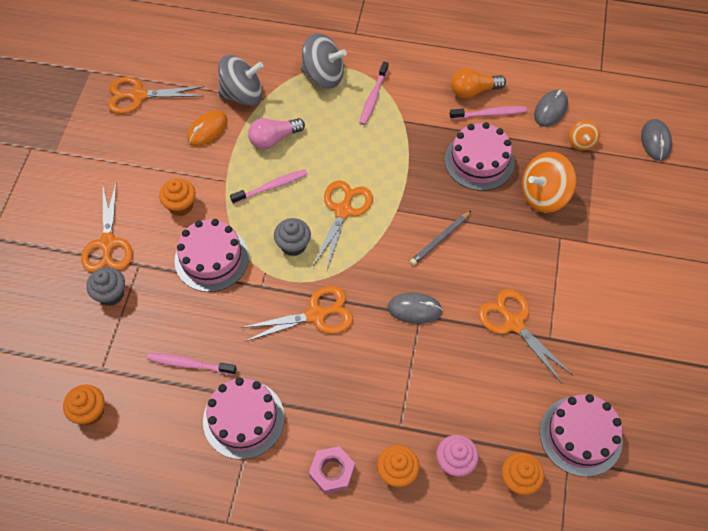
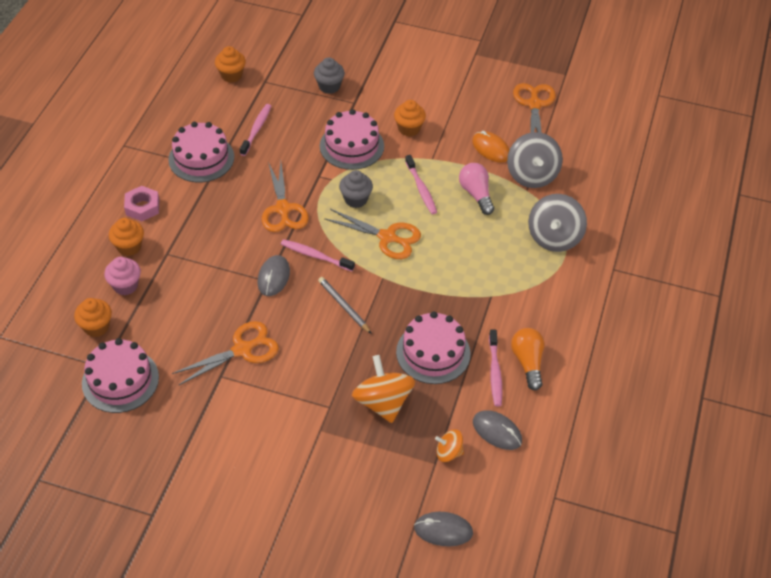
camera: 95 degrees right, 10 degrees down
orange scissors [81,184,133,273] -> none
pink toothbrush [359,61,388,125] -> pink toothbrush moved to [281,239,355,271]

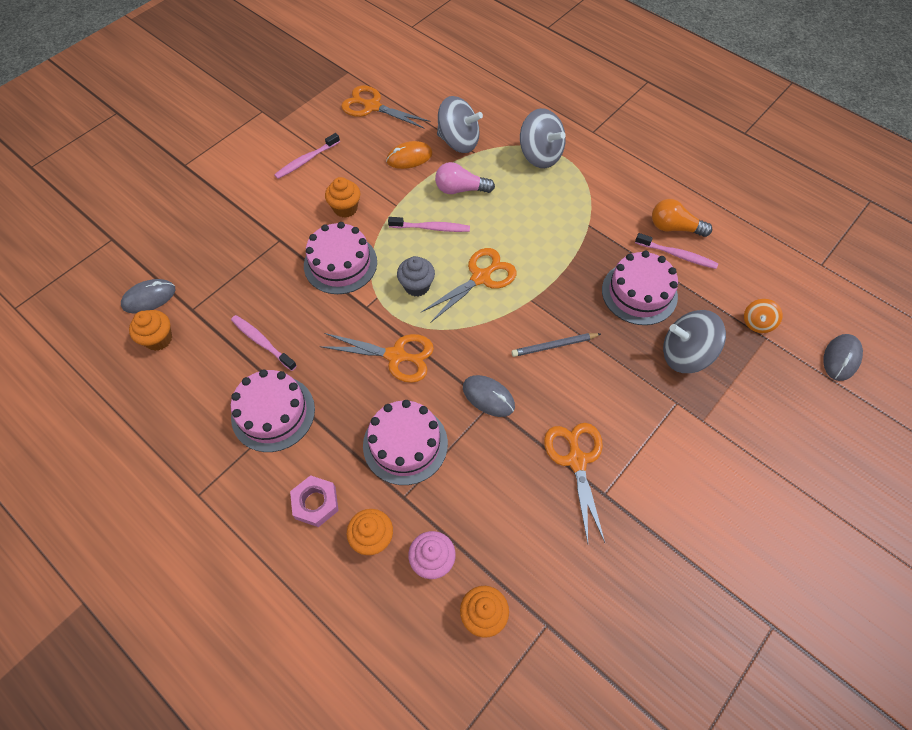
camera: 65 degrees left, 10 degrees up
pink cake [82,338,159,413] -> pink cake moved to [363,400,448,485]
pink toothbrush [281,239,355,271] -> pink toothbrush moved to [274,133,340,179]
grey cupcake [314,57,345,94] -> none
orange spinning top [352,355,416,423] -> grey spinning top [663,310,726,373]
grey mouse [473,410,522,450] -> grey mouse moved to [121,279,175,314]

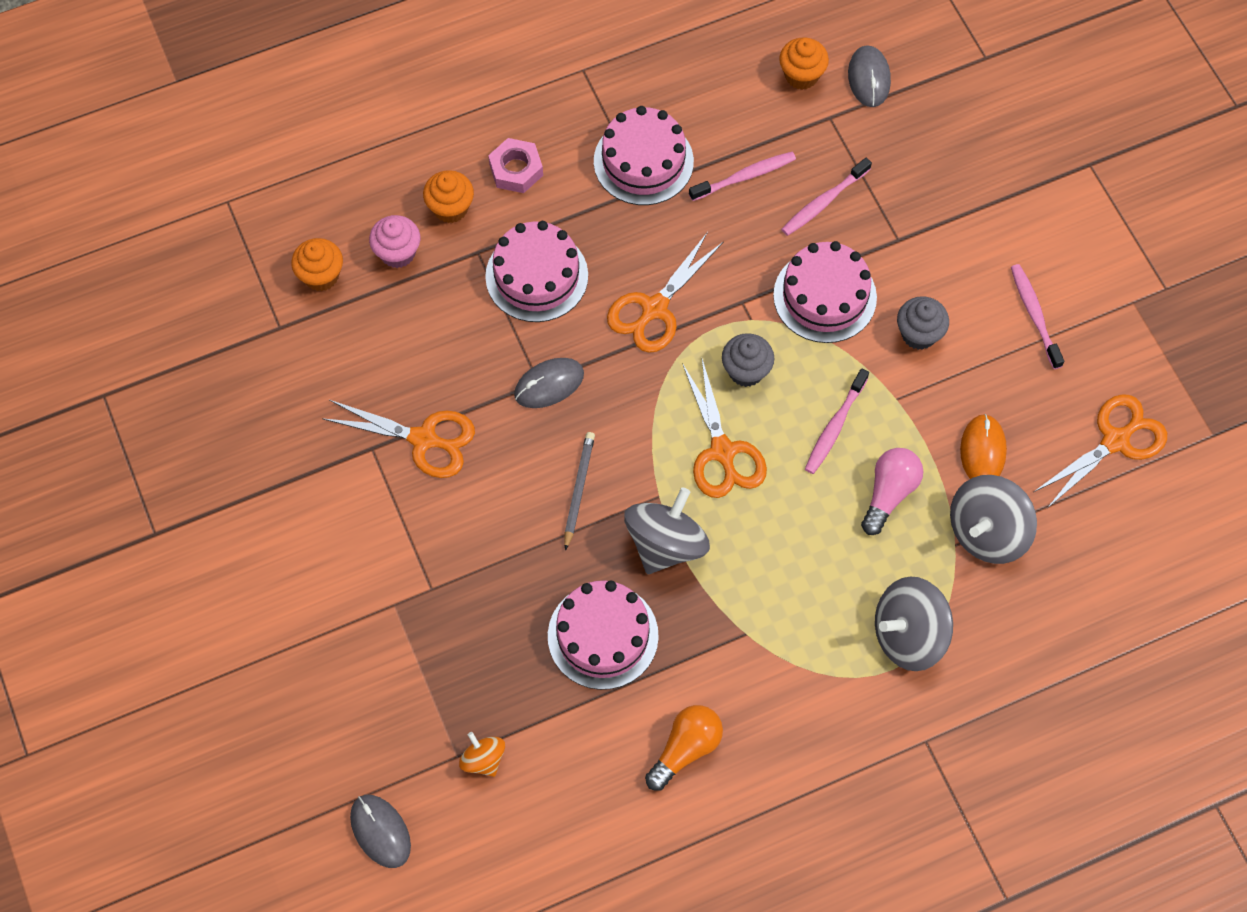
camera: 115 degrees right, 5 degrees up
orange cupcake [325,177,360,218] -> grey cupcake [897,296,949,350]
pink toothbrush [635,233,718,269] -> pink toothbrush moved to [781,158,872,236]
grey spinning top [663,310,726,373] -> grey spinning top moved to [624,487,710,574]

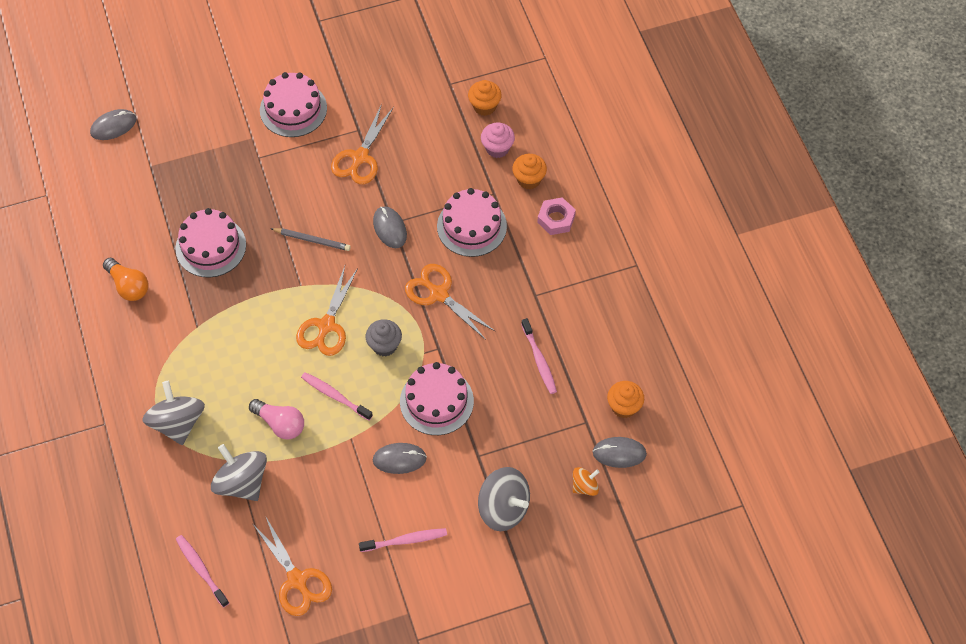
camera: 95 degrees right, 5 degrees down
orange spinning top [459,732,505,777] -> orange spinning top moved to [573,467,599,496]
pink cake [594,106,694,205] -> pink cake moved to [260,72,327,137]
grey spinning top [624,487,710,574] -> grey spinning top moved to [478,467,530,531]
orange scissors [682,359,767,498] -> orange scissors turned 60 degrees counterclockwise [296,266,358,356]
pink toothbrush [781,158,872,236] -> pink toothbrush moved to [176,535,229,607]
grey cupcake [897,296,949,350] -> grey mouse [373,443,427,474]
orange mouse [960,414,1007,479] -> none

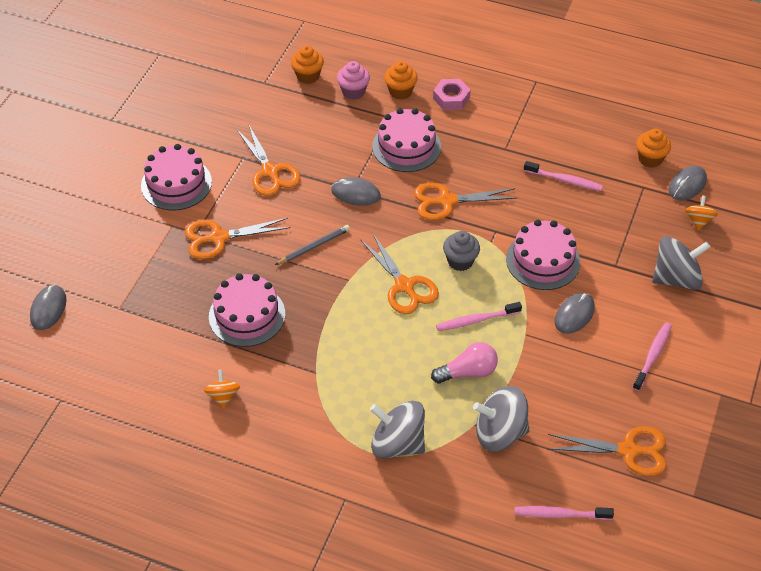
camera: 50 degrees left, 10 degrees down
orange light bulb [103,258,148,301] -> orange spinning top [204,370,240,408]
none -> orange scissors [185,218,291,259]

